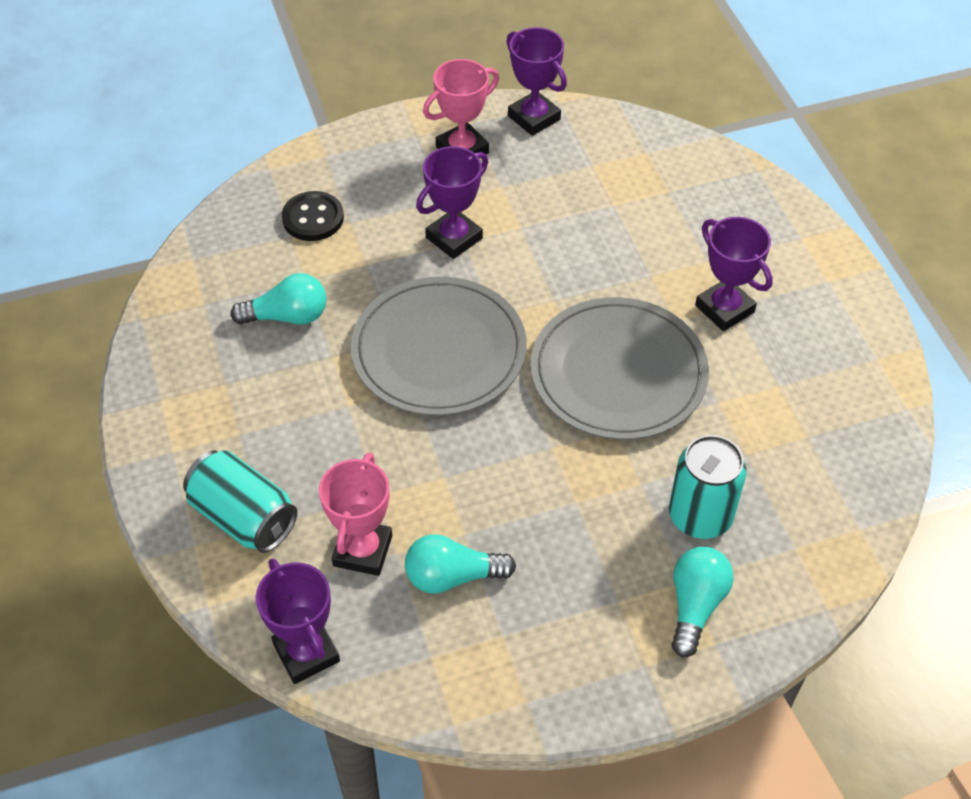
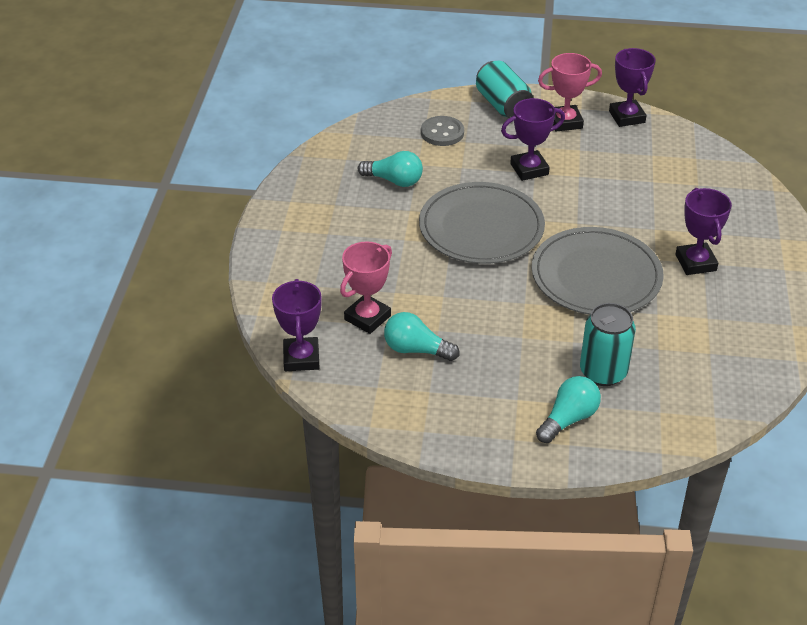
camera: 25 degrees right, 10 degrees down
turquoise can [183,450,297,553] -> turquoise can moved to [476,61,533,118]
black button [282,191,344,241] -> grey button [421,116,464,146]

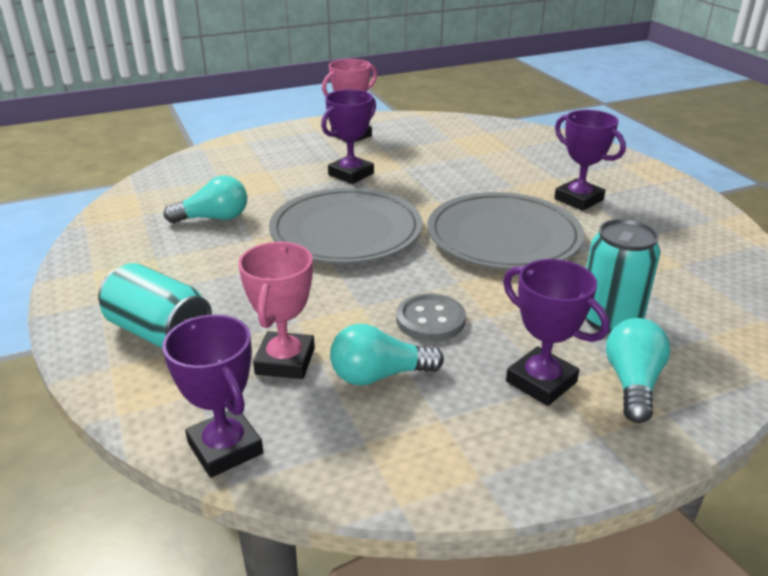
camera: 30 degrees left, 10 degrees down
grey button [421,116,464,146] -> grey button moved to [396,293,466,341]
turquoise can [476,61,533,118] -> turquoise can moved to [98,263,212,348]
purple trophy [609,48,656,127] -> purple trophy moved to [503,259,610,406]

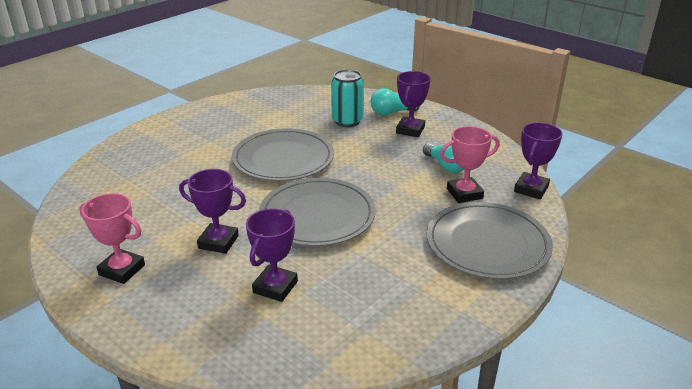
camera: 115 degrees left, 0 degrees up
turquoise can [98,263,212,348] -> grey plate [426,202,553,279]
turquoise light bulb [164,176,247,223] -> none
grey button [396,293,466,341] -> none
purple trophy [554,110,626,211] -> purple trophy moved to [246,208,298,302]

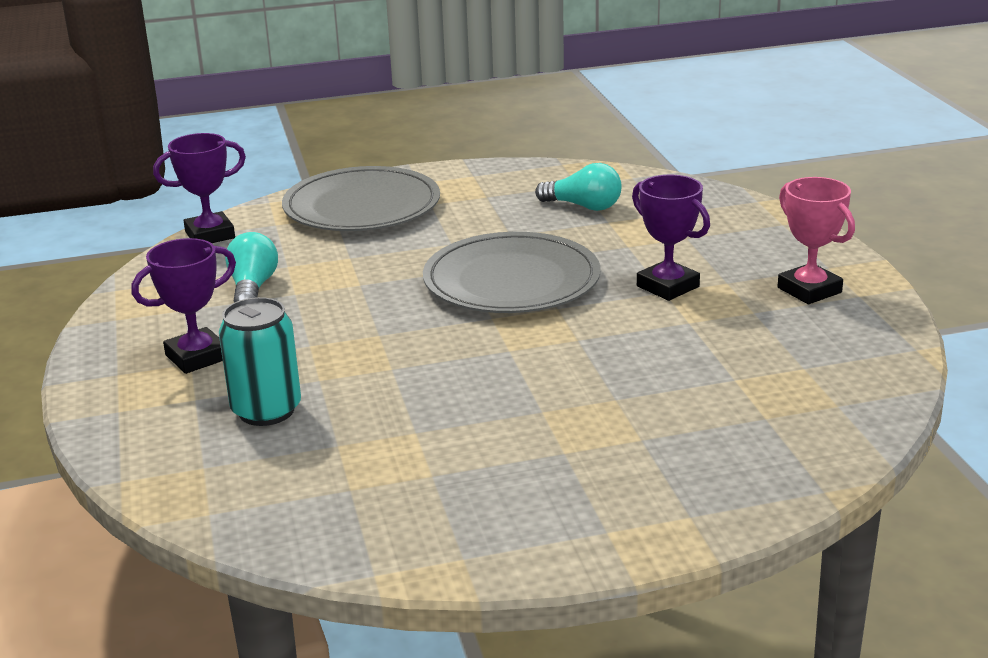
camera: 145 degrees left, 5 degrees down
grey plate [232,128,334,181] -> none
purple trophy [246,208,298,302] -> none
turquoise light bulb [371,88,420,115] -> turquoise light bulb moved to [535,163,622,211]
pink trophy [440,126,500,203] -> none

